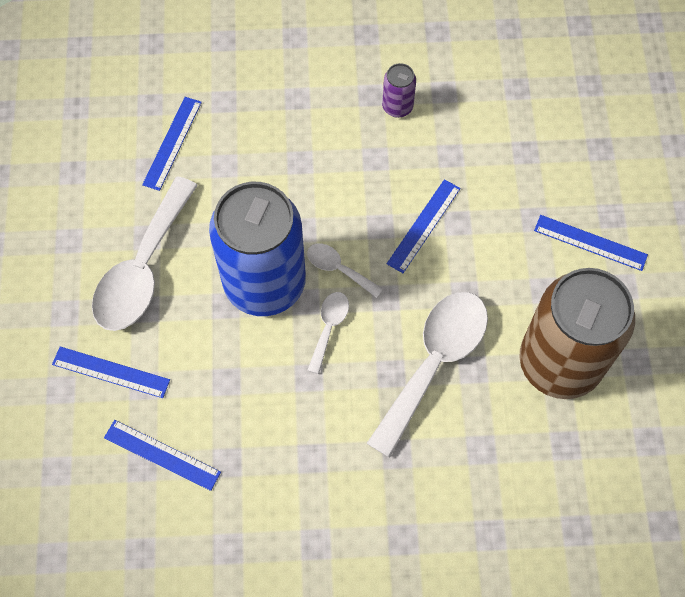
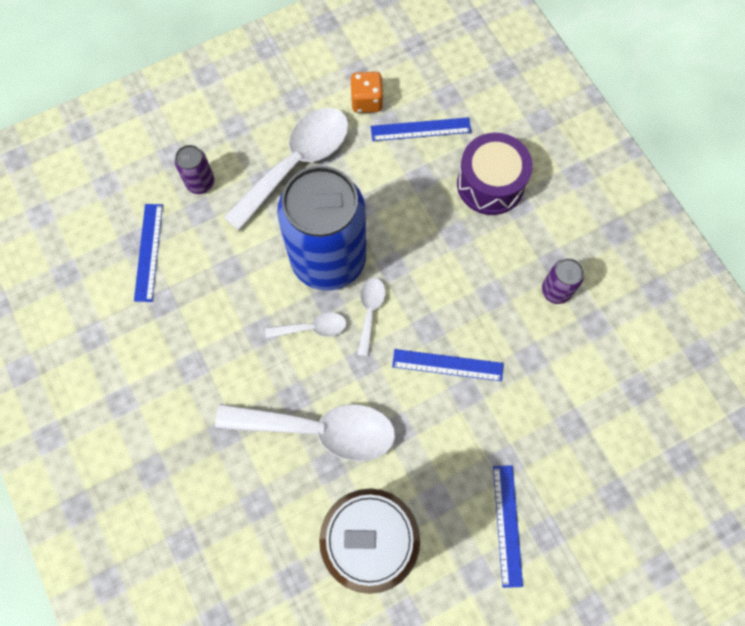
camera: 65 degrees right, 5 degrees up
blue ruler [52,346,170,398] -> purple can [175,145,215,194]
white spoon [92,176,198,331] -> white spoon turned 135 degrees clockwise [223,108,349,231]
none -> orange dice [351,72,384,113]
none -> purple drum [457,133,533,215]

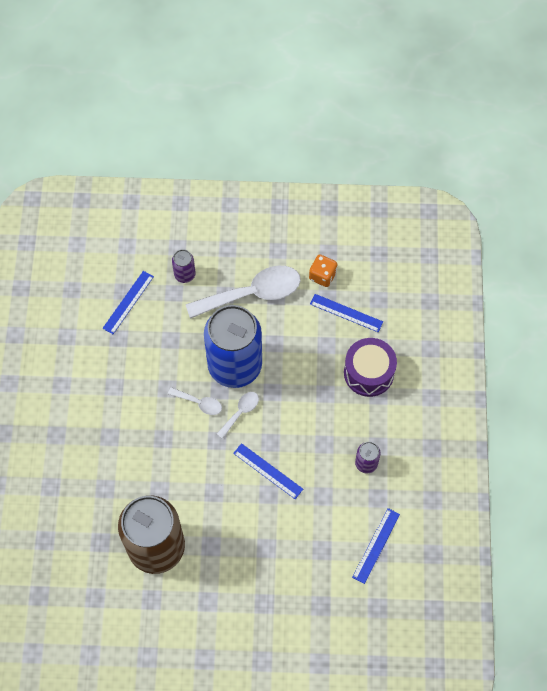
camera: 30 degrees right, 5 degrees down
white spoon [215,404,396,461] -> none
blue ruler [493,465,523,588] -> blue ruler moved to [352,508,400,584]

